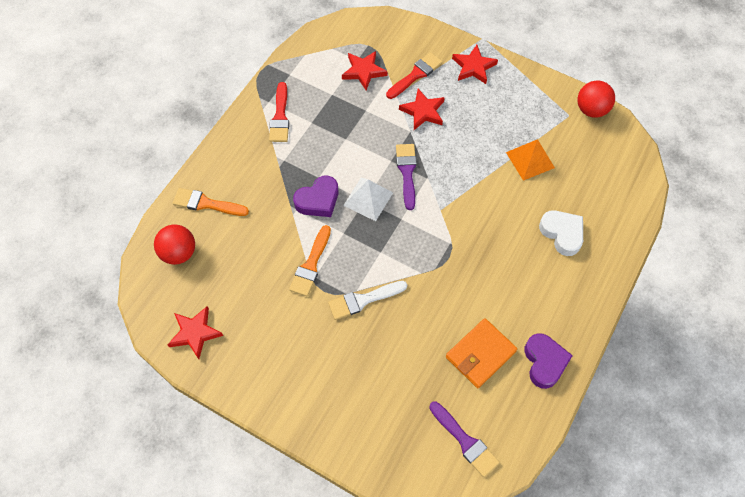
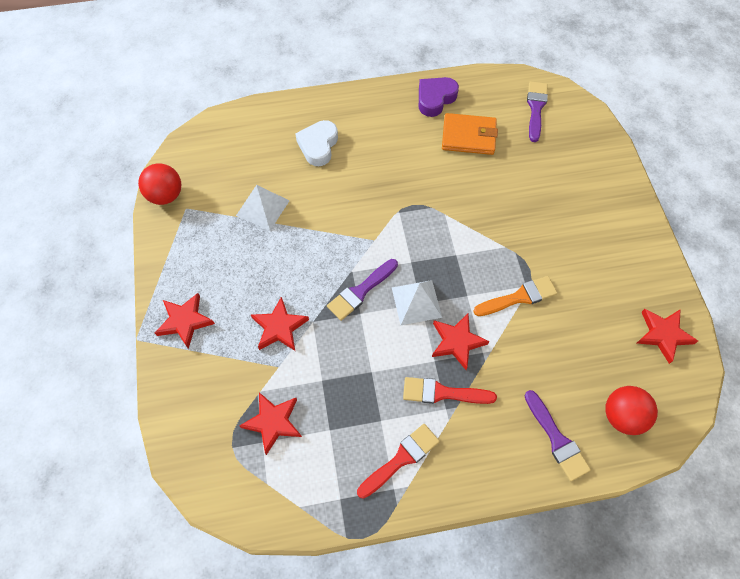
camera: 130 degrees left, 0 degrees up
orange brush [173,188,249,216] -> purple brush [525,390,591,481]
purple heart [293,176,338,217] -> red star [432,313,489,370]
white brush [328,281,407,320] -> none
red brush [386,52,443,99] -> red brush moved to [403,377,497,404]
orange pyramid [506,139,555,181] -> white pyramid [236,185,290,230]

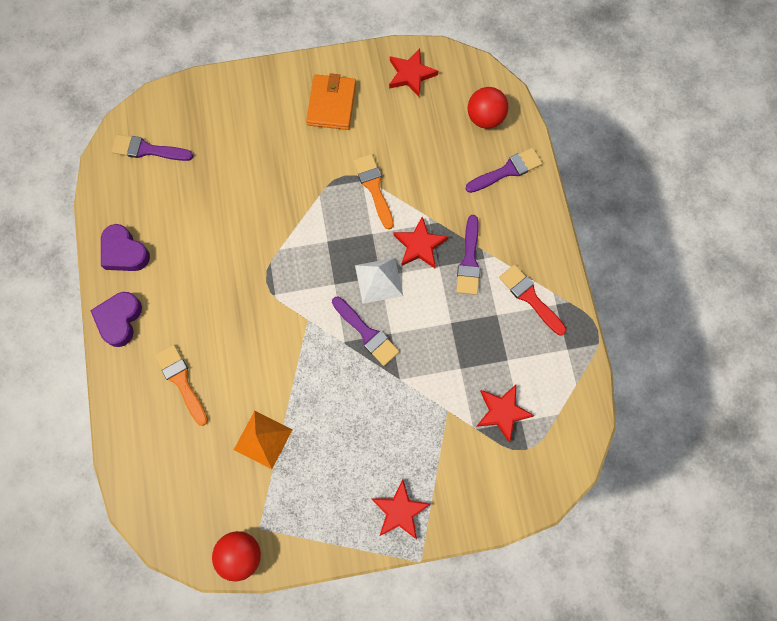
camera: 90 degrees left, 10 degrees up
white pyramid [236,185,290,230] -> orange pyramid [234,411,292,469]
red star [251,297,309,351] -> none
white heart [295,120,338,166] -> orange brush [155,345,208,426]
red brush [403,377,497,404] -> purple brush [456,215,480,295]
orange wallet [442,113,498,155] -> orange wallet moved to [306,73,356,130]
none -> purple heart [90,292,142,347]

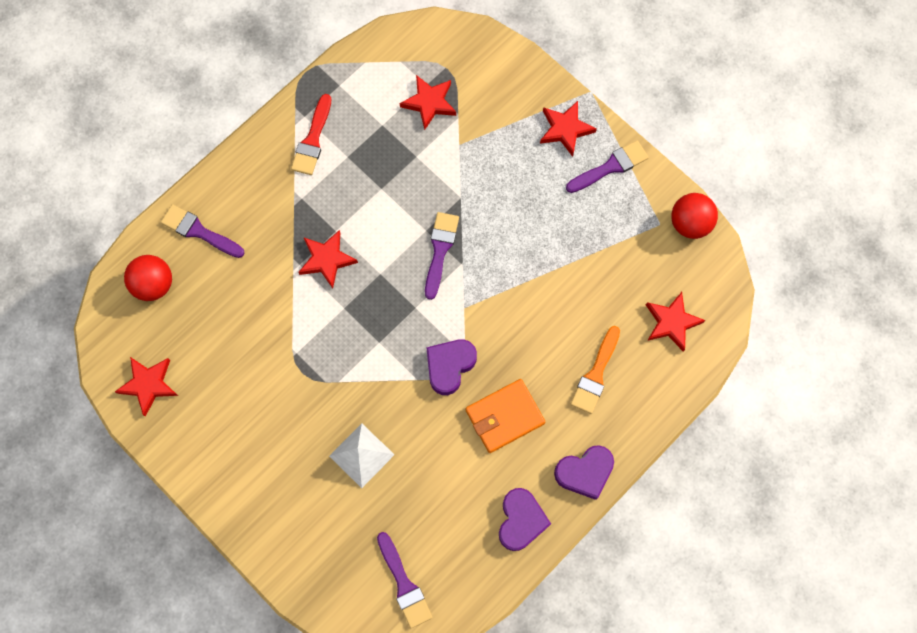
camera: 125 degrees left, 0 degrees up
orange pyramid [234,411,292,469] -> none
orange wallet [306,73,356,130] -> orange wallet moved to [466,379,545,453]
orange brush [353,154,394,229] -> none
white pyramid [355,258,403,304] -> white pyramid moved to [329,423,395,488]
purple brush [456,215,480,295] -> purple brush moved to [566,140,649,193]
none -> purple heart [426,339,477,395]
none -> red star [646,292,705,352]

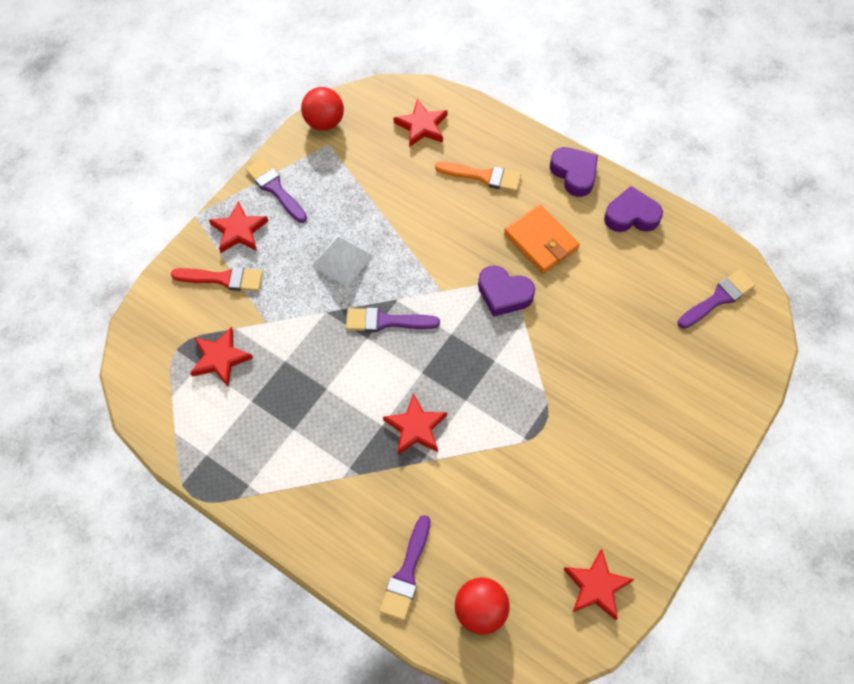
camera: 100 degrees left, 10 degrees down
red brush [291,94,331,175] -> red brush moved to [171,267,263,291]
white pyramid [329,423,395,488] -> white pyramid moved to [312,235,373,287]

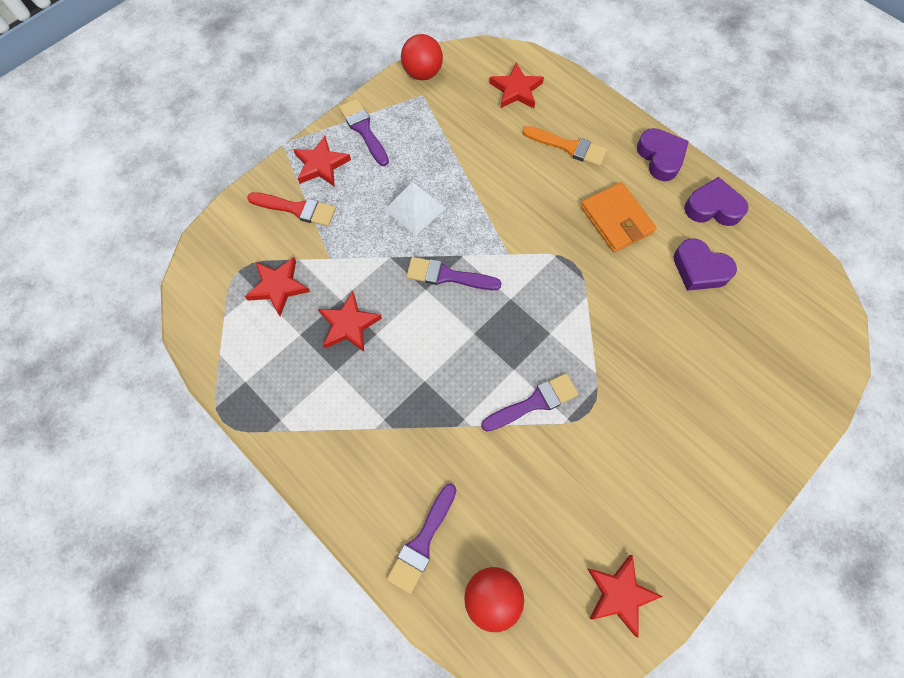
camera: 10 degrees right, 5 degrees up
red star [383,393,447,455] -> red star moved to [318,291,382,352]
purple heart [478,265,535,317] -> purple heart moved to [674,238,737,291]
purple brush [678,270,755,329] -> purple brush moved to [481,373,579,432]

